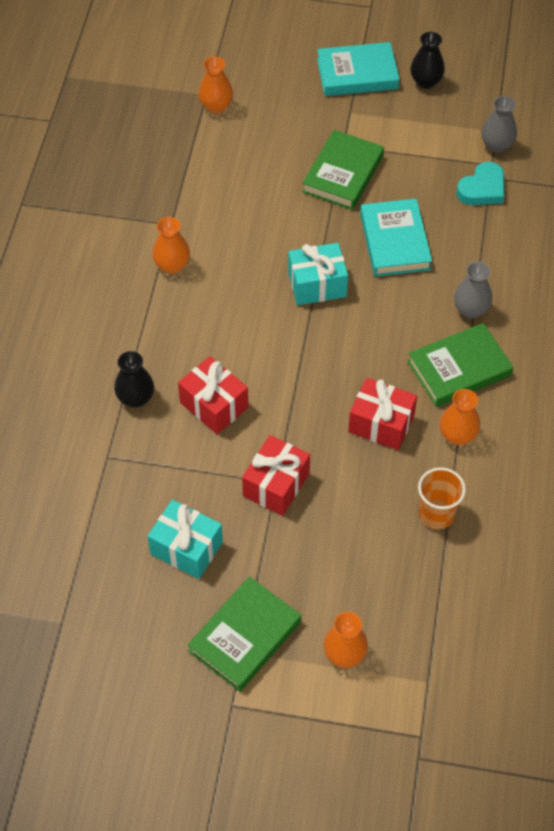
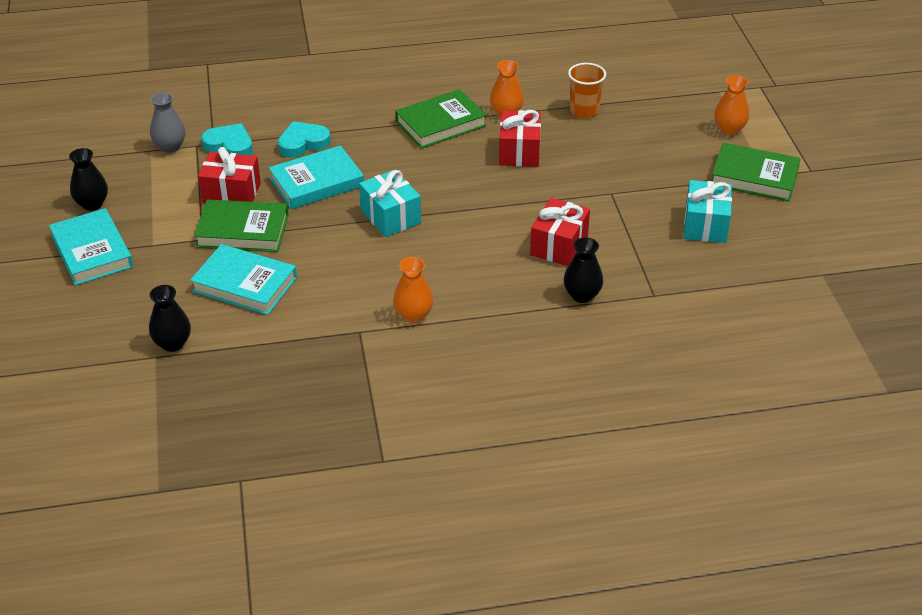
camera: 110 degrees left, 15 degrees down
orange vase [199,56,233,114] -> black vase [149,285,191,352]
red gift [242,435,310,516] -> red gift moved to [198,147,261,204]
green book [408,323,514,407] -> green book turned 75 degrees counterclockwise [395,89,487,149]
grey vase [454,262,492,319] -> none
none -> turquoise book [190,244,297,315]
none -> turquoise heart [278,121,331,158]

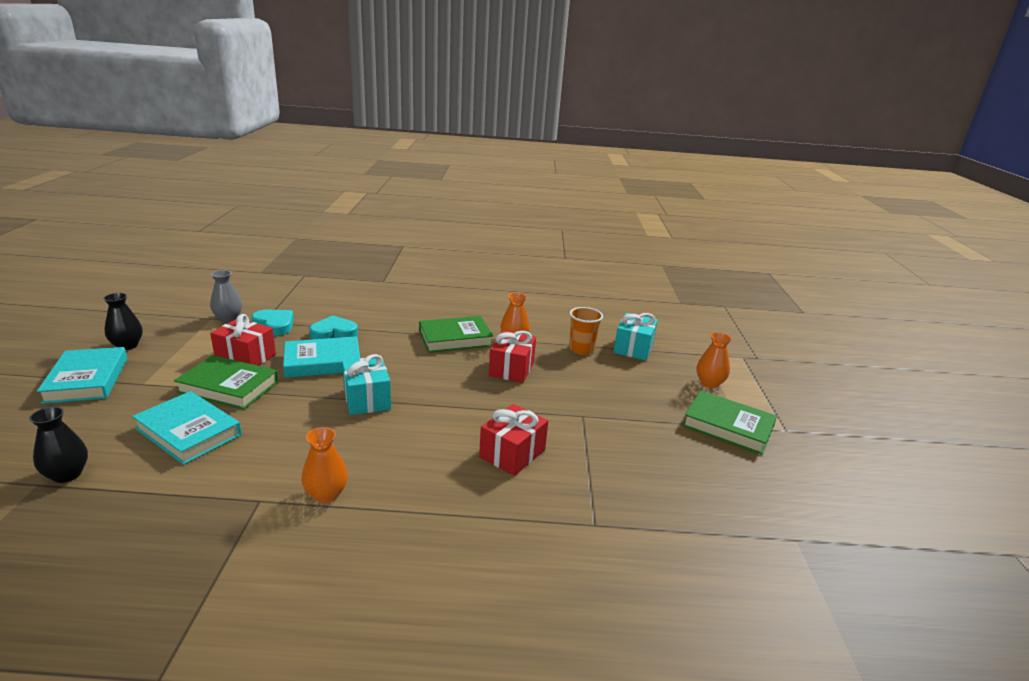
camera: 10 degrees right, 15 degrees down
black vase [564,237,603,303] -> none
turquoise gift [684,180,732,243] -> turquoise gift moved to [614,313,658,360]

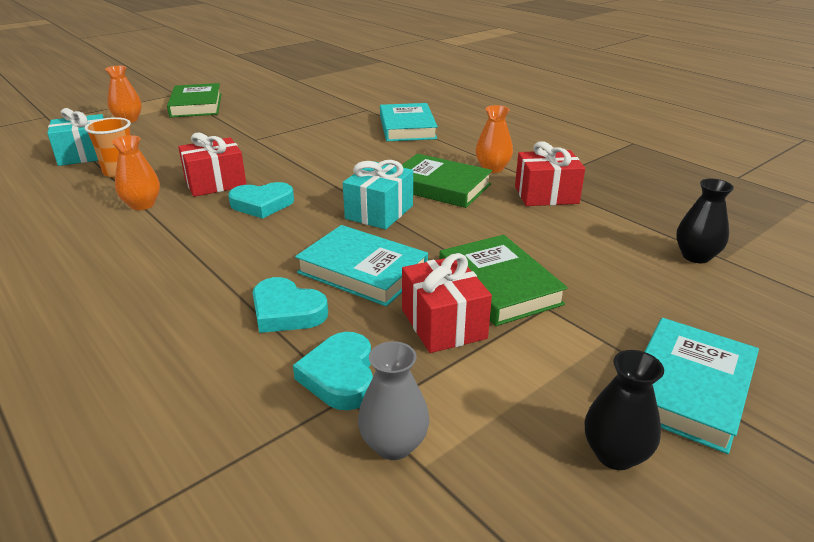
camera: 130 degrees left, 5 degrees up
turquoise book [132,391,242,465] -> turquoise book moved to [380,103,438,141]
green book [419,316,493,353] -> green book moved to [402,154,492,208]
red gift [479,404,548,476] -> red gift moved to [515,141,585,206]
none -> turquoise heart [228,182,294,219]

